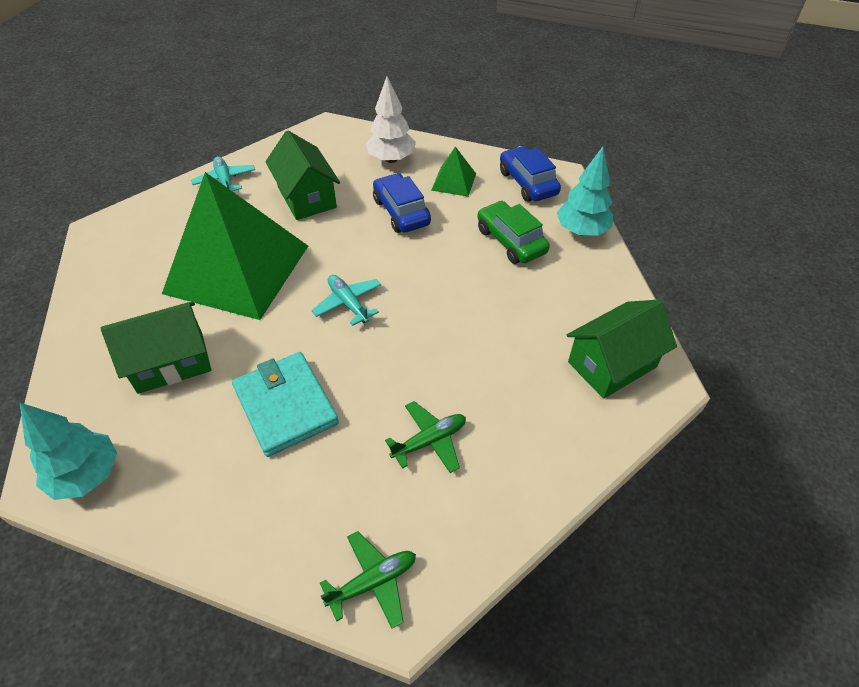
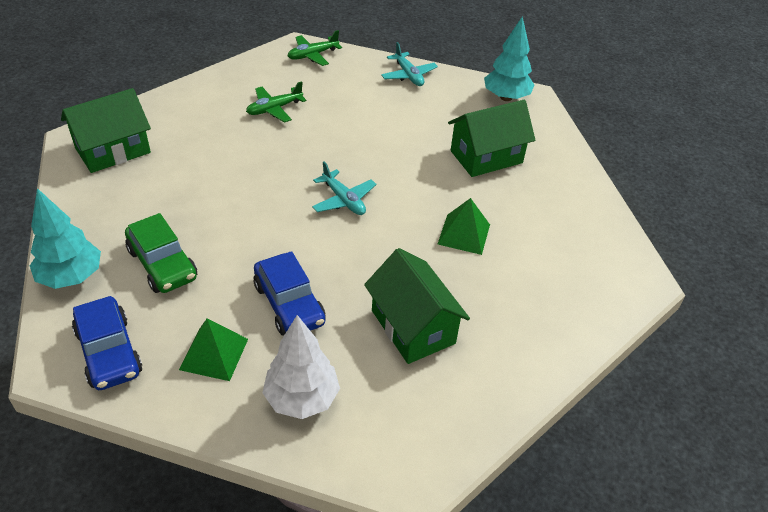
camera: 175 degrees right, 5 degrees down
green pyramid [162,172,308,320] -> green pyramid [438,198,490,255], size x0.40
turquoise plane [191,156,255,191] -> turquoise plane moved to [381,42,438,86]
turquoise wallet [232,352,339,457] -> none

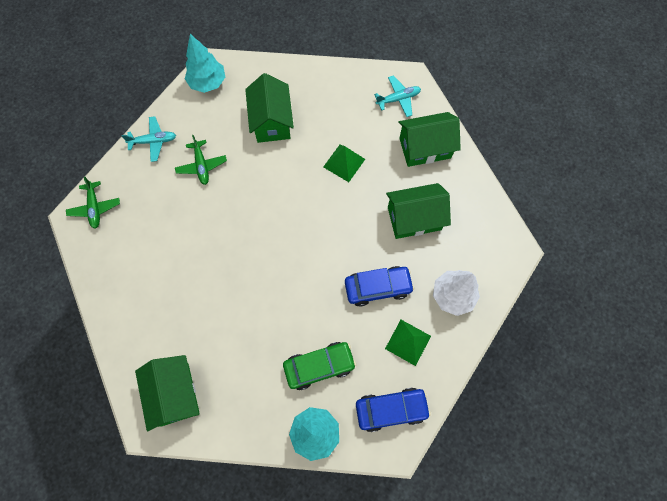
camera: 70 degrees left, 25 degrees up
green plane [246,81,306,123] -> green plane moved to [175,135,227,185]
turquoise plane [312,161,377,215] -> turquoise plane moved to [374,75,421,117]
none -> green house [398,112,461,167]

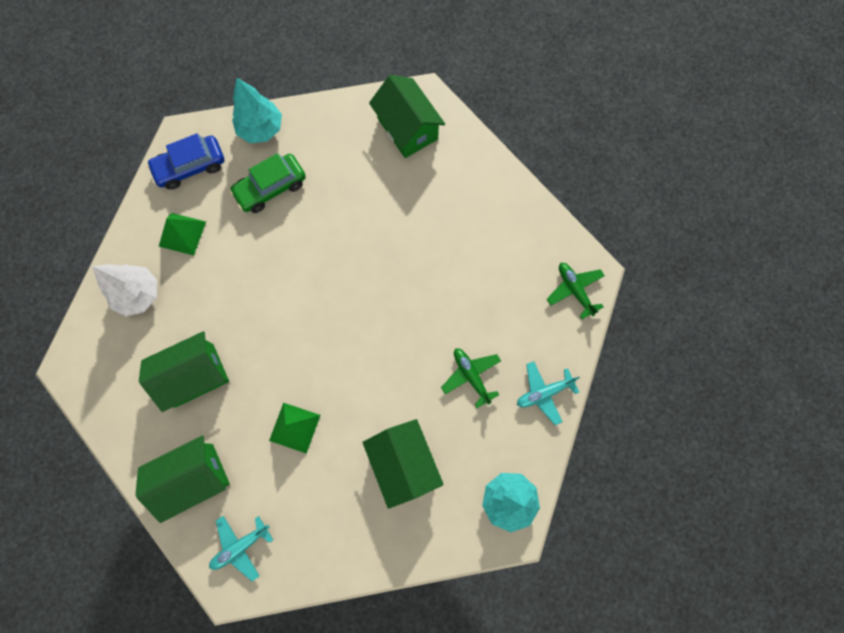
camera: 165 degrees right, 5 degrees up
blue car [345,266,414,307] -> none

